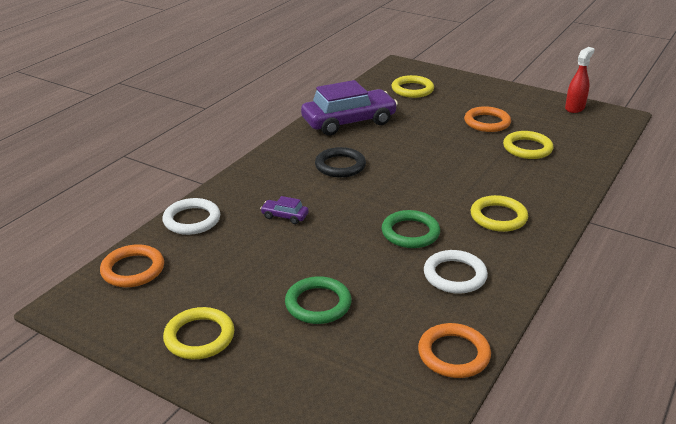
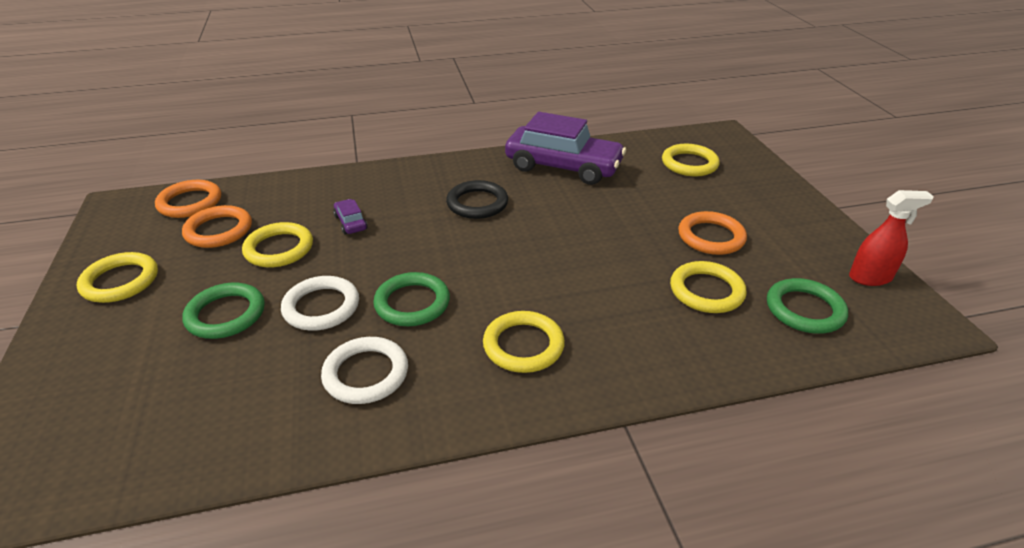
camera: 45 degrees right, 5 degrees up
white ring [162,198,220,235] -> white ring moved to [281,276,359,331]
orange ring [418,323,491,378] -> orange ring moved to [182,205,252,248]
none -> yellow ring [242,222,313,267]
none -> green ring [767,278,848,334]

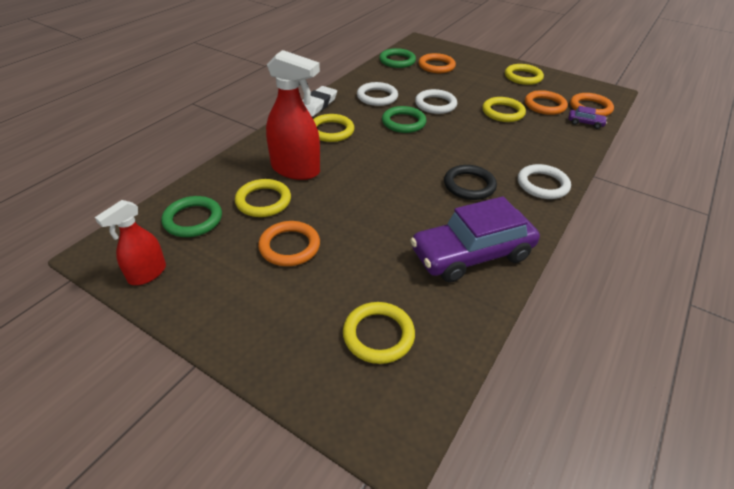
camera: 135 degrees right, 5 degrees up
green ring [182,283,265,339] -> green ring moved to [379,48,416,68]
purple car [333,199,368,234] -> purple car moved to [568,106,607,129]
none -> red spray bottle [266,50,320,180]
none -> white eraser [302,86,337,117]
none -> orange ring [418,53,456,73]
none -> white ring [518,164,571,199]

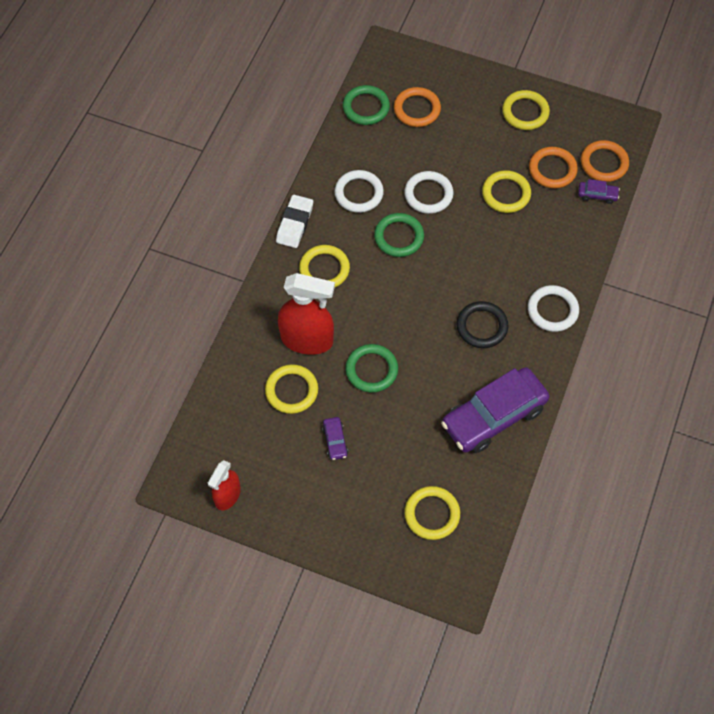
camera: 10 degrees left, 20 degrees up
green ring [161,196,222,237] -> green ring moved to [346,344,398,393]
orange ring [258,221,320,266] -> purple car [322,417,348,460]

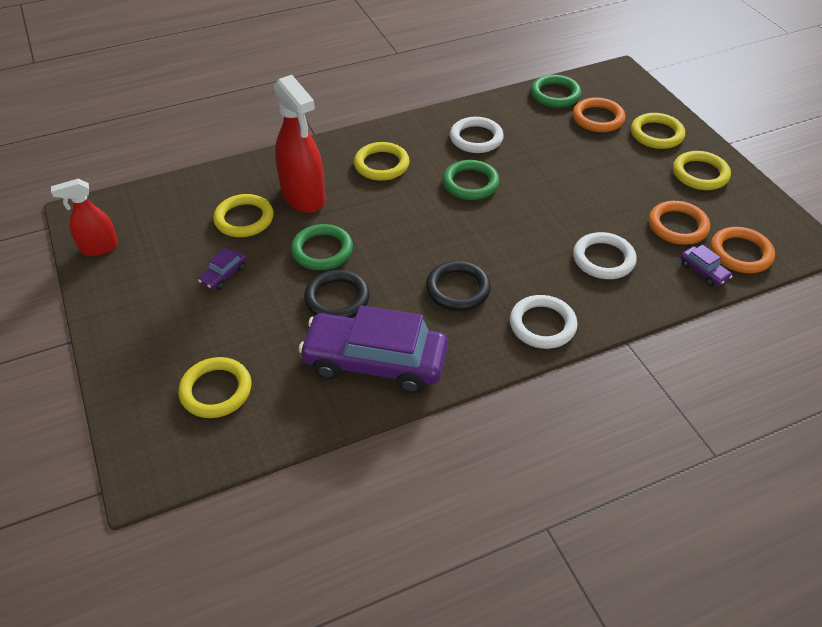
camera: 45 degrees right, 15 degrees down
white eraser [276,195,313,248] -> none
white ring [404,171,454,214] -> white ring moved to [573,232,637,279]
yellow ring [482,170,531,213] -> yellow ring moved to [631,113,685,149]
none -> black ring [304,270,370,318]

